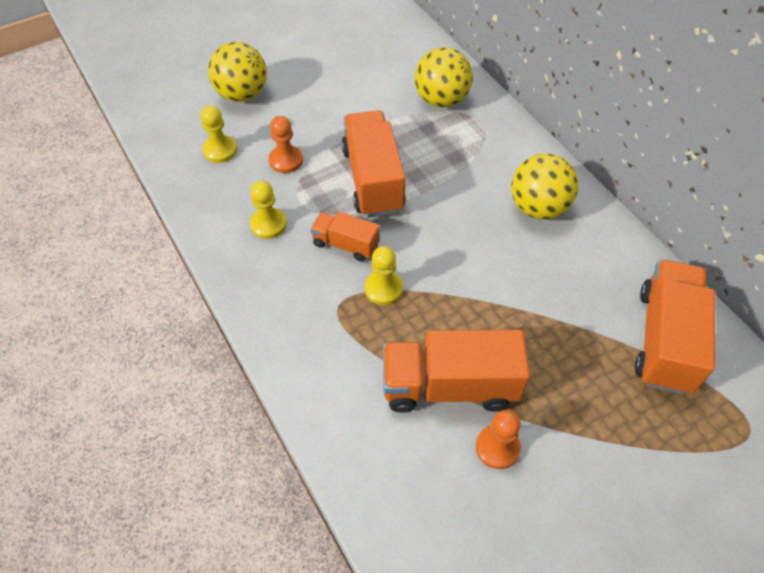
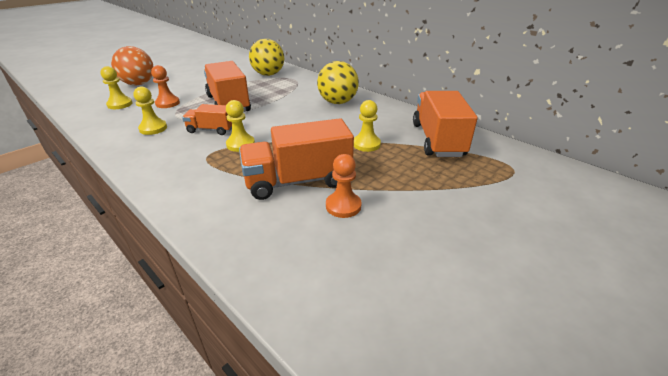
camera: 15 degrees left, 20 degrees down
yellow ball [208,42,267,102] -> orange ball [111,46,154,85]
none -> yellow pawn [354,100,381,152]

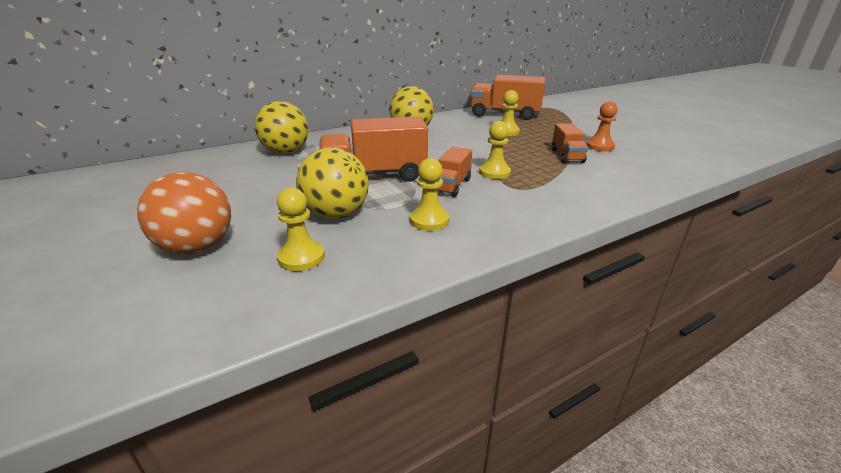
camera: 75 degrees left, 5 degrees down
orange pawn [151,65,180,108] -> yellow ball [296,148,369,219]
orange truck [239,118,354,200] -> orange truck [552,124,588,163], size x0.55

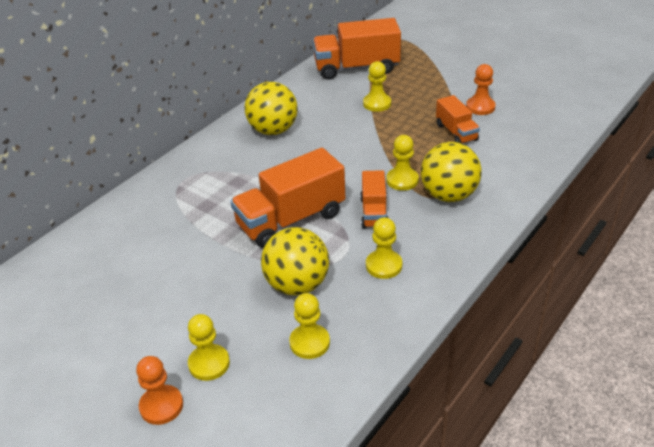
camera: 20 degrees left, 10 degrees up
orange ball [137,172,231,254] -> yellow pawn [188,314,230,381]
yellow ball [255,101,309,154] -> yellow ball moved to [421,142,482,202]
none -> orange pawn [136,356,183,425]

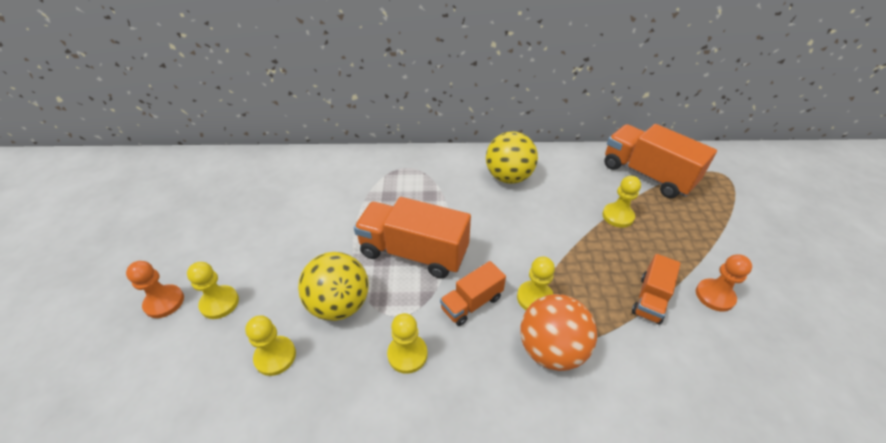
camera: 50 degrees right, 5 degrees up
yellow ball [421,142,482,202] -> orange ball [520,294,597,371]

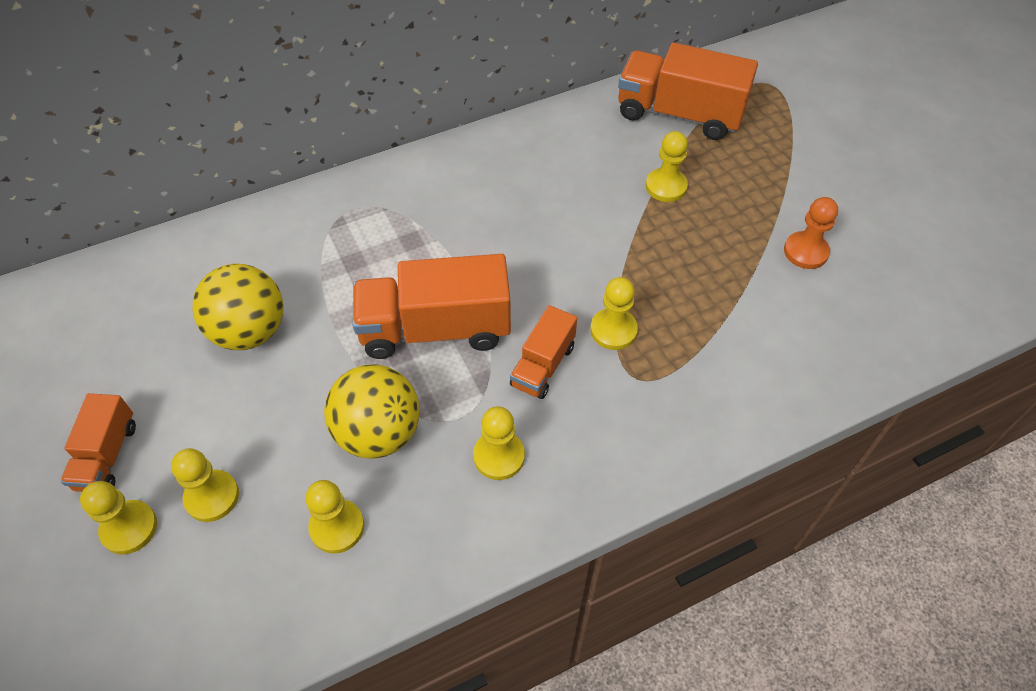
camera: 25 degrees left, 10 degrees up
orange pawn [126,261,184,318] -> yellow pawn [80,481,157,554]
yellow ball [486,131,538,184] -> yellow ball moved to [193,264,283,350]
orange ball [520,294,597,371] -> none
orange truck [632,254,681,325] -> orange truck moved to [61,393,136,492]

